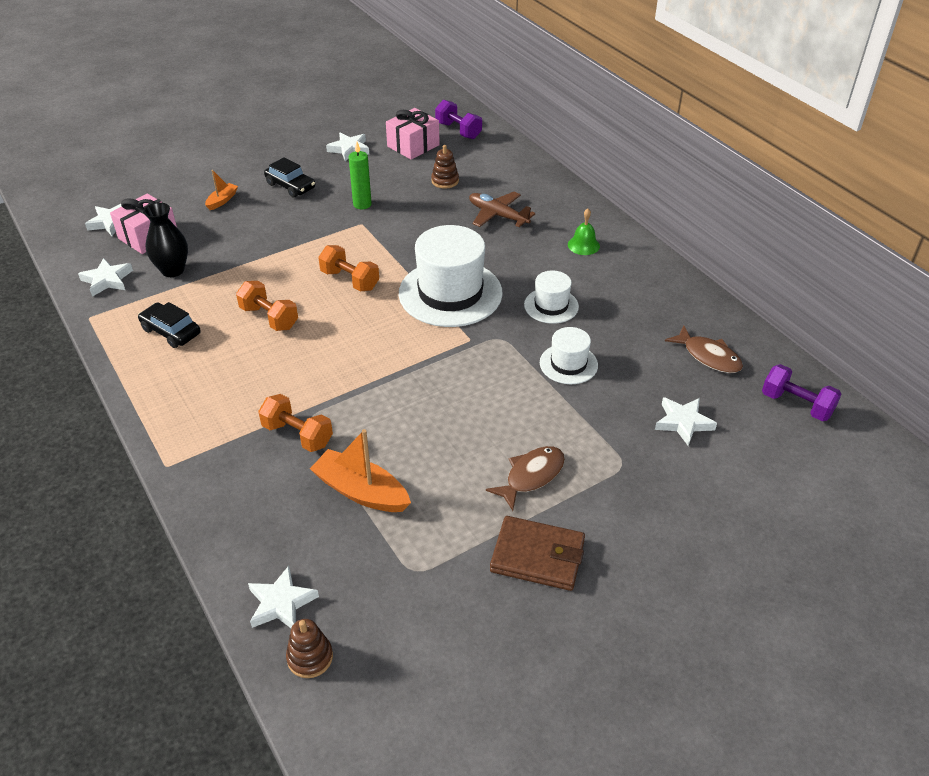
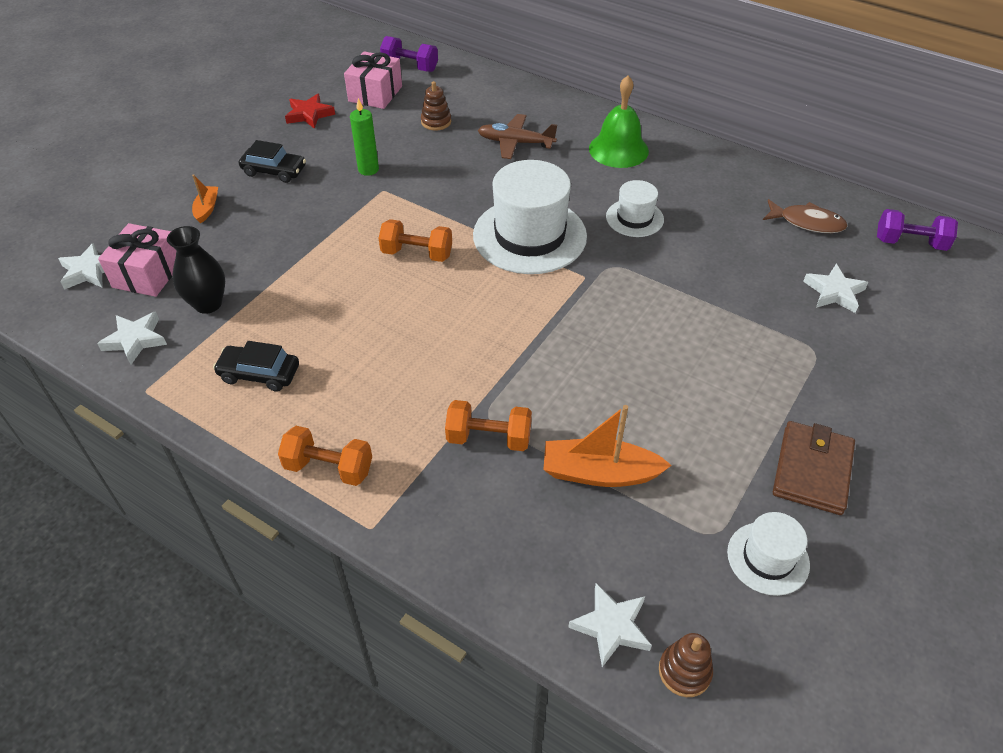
camera: 25 degrees left, 5 degrees up
orange dumbbell [236,281,298,331] -> orange dumbbell moved to [278,426,372,486]
white star [326,133,369,161] -> red star [285,94,335,129]
brown fish [486,446,565,511] -> none
brown wallet [490,516,585,591] -> brown wallet turned 60 degrees counterclockwise [773,421,855,515]
white hat [540,327,598,384] -> white hat moved to [727,512,810,596]
green bell [568,209,600,255] -> green bell [589,76,649,168], size x1.77

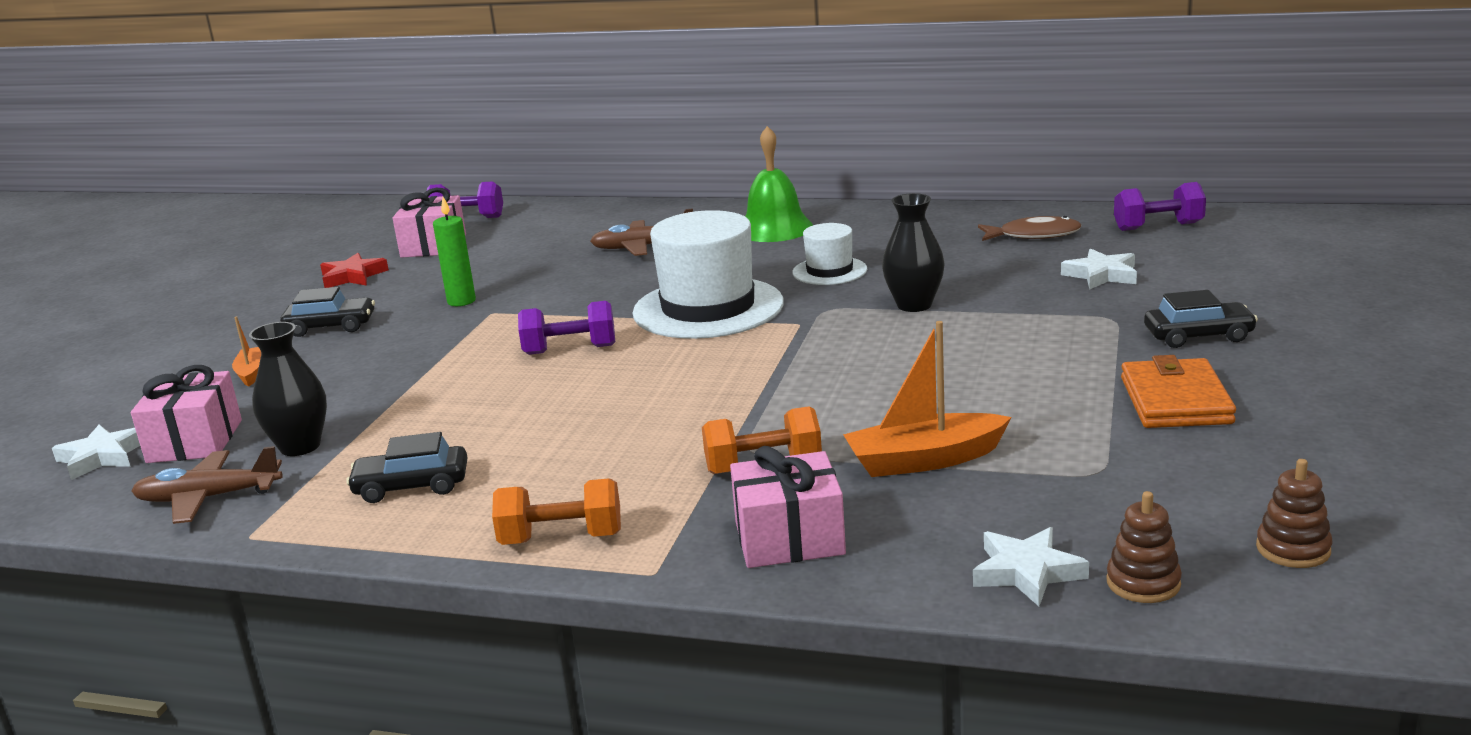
camera: 15 degrees left, 25 degrees down
white star [97,311,167,365] -> brown plane [131,446,283,524]
orange dumbbell [379,219,452,262] -> purple dumbbell [518,301,615,355]
brown stacking toy [421,81,451,131] -> brown stacking toy moved to [1256,459,1333,568]
white hat [727,512,810,596] -> none
brown wallet [773,421,855,515] -> orange wallet [1121,355,1236,428]
none -> pink gift [730,446,846,568]
none -> black vase [882,193,944,312]
none -> black car [1144,290,1258,348]

